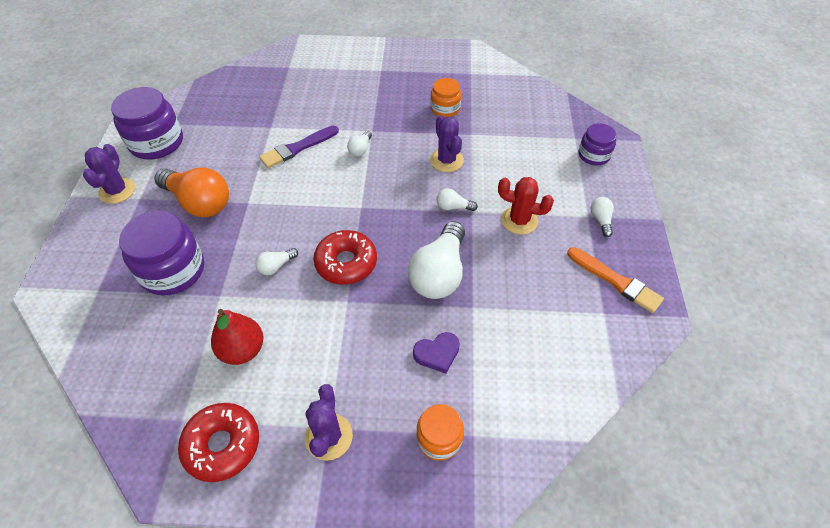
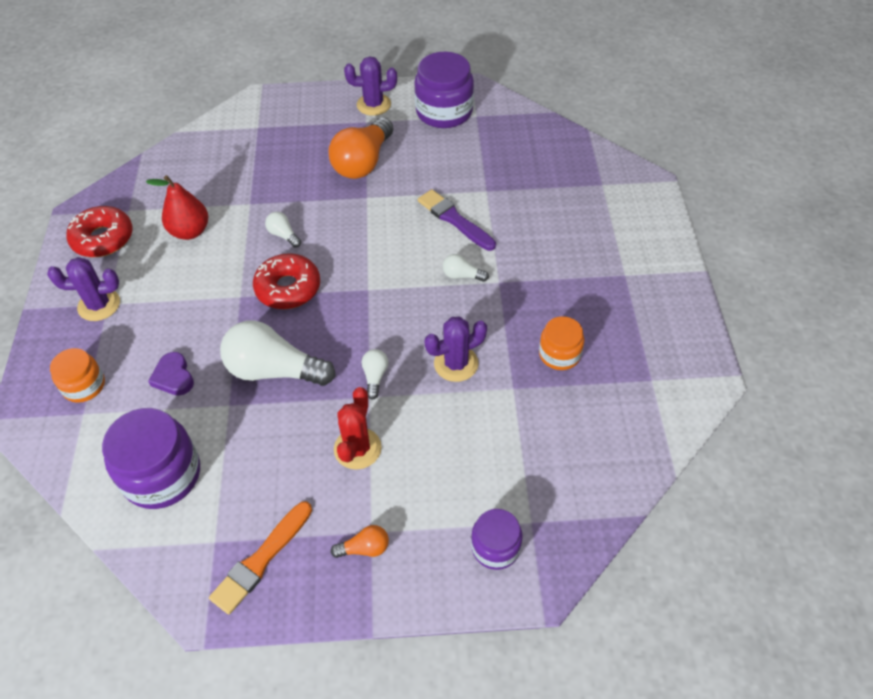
camera: 85 degrees right, 0 degrees up
purple jar [119,211,204,296] -> purple jar moved to [102,408,200,509]
white light bulb [590,197,614,237] -> orange light bulb [331,525,389,558]

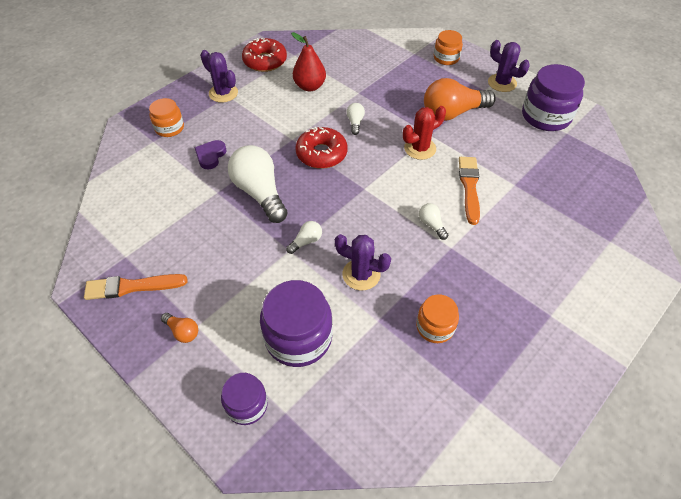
camera: 45 degrees right, 0 degrees up
purple jar [102,408,200,509] -> purple jar moved to [260,280,333,367]
red cactus [334,387,382,470] -> red cactus moved to [403,106,446,160]
purple brush [418,189,496,251] -> orange brush [459,157,480,225]
none -> orange jar [434,30,463,65]

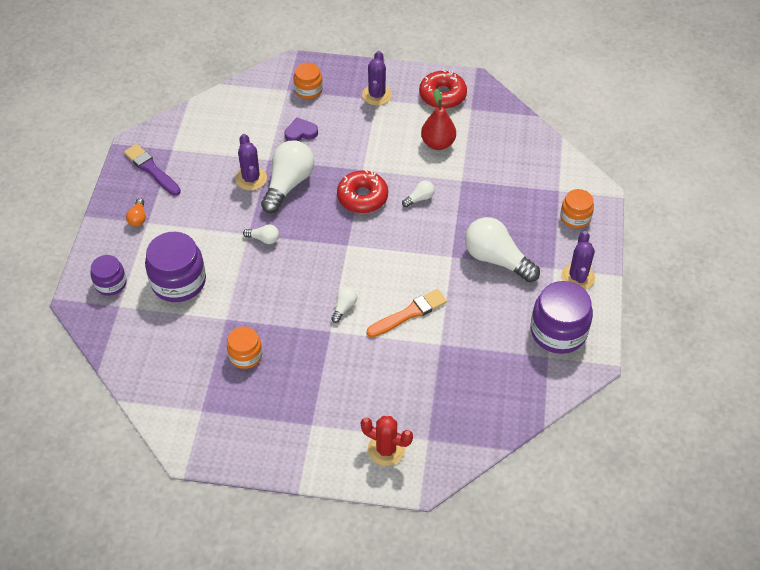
camera: 55 degrees right, 0 degrees up
orange brush [84,274,188,300] -> purple brush [124,144,181,196]
purple cactus [335,234,391,290] -> purple cactus moved to [235,134,267,190]
red cactus [403,106,446,160] -> red cactus moved to [361,416,413,466]
orange light bulb [424,78,496,121] -> white light bulb [465,217,540,282]

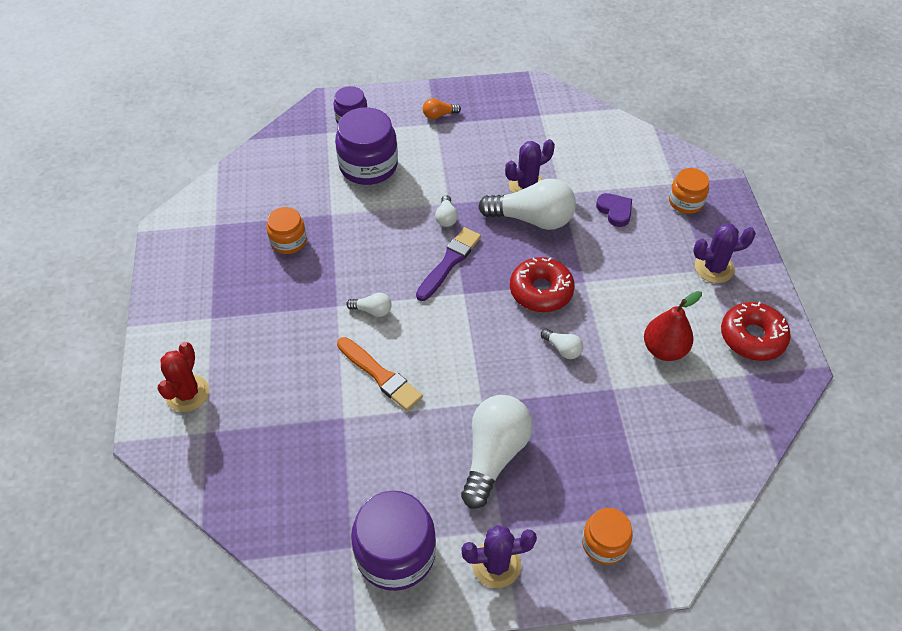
camera: 75 degrees right, 0 degrees up
purple brush [124,144,181,196] -> purple brush moved to [416,227,481,301]

